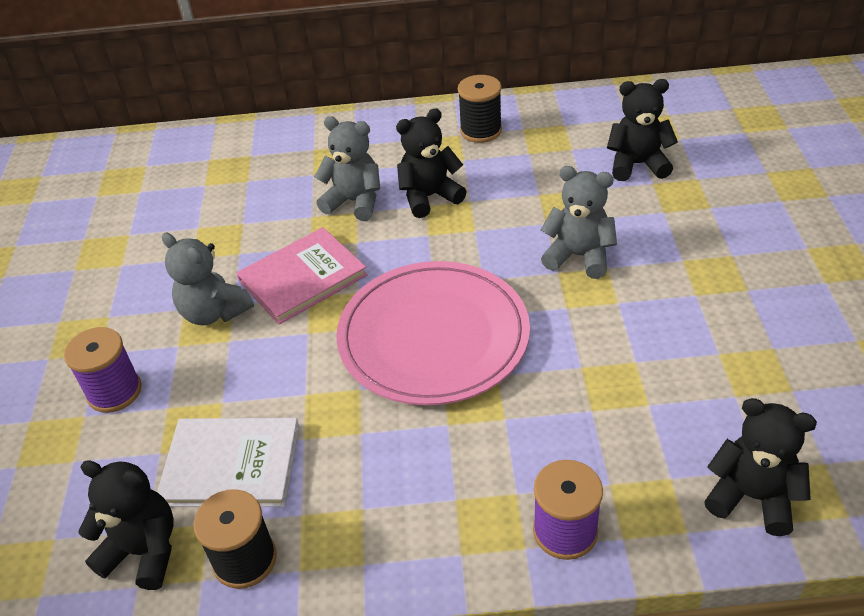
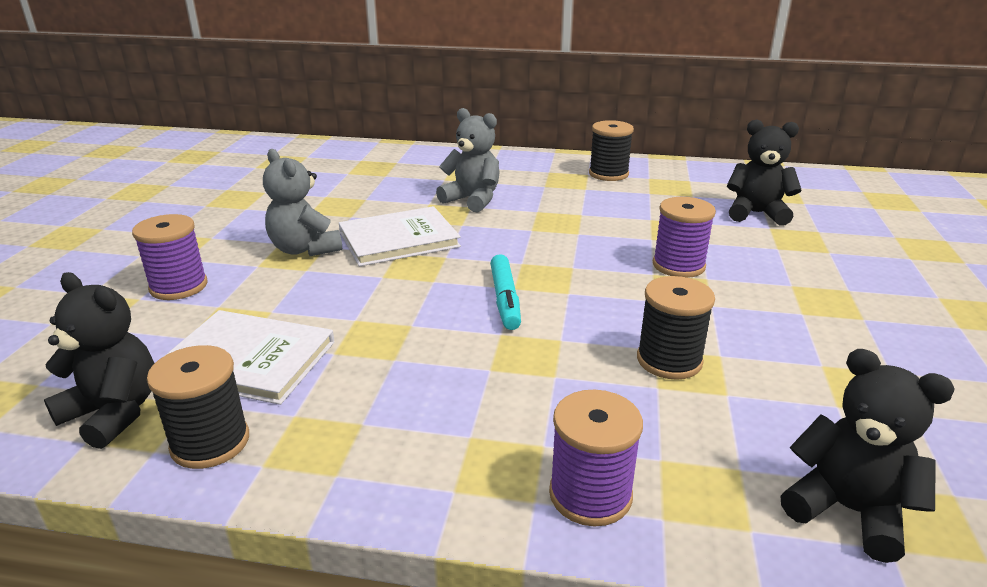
camera: 10 degrees right, 15 degrees down
pink book [236,227,368,324] -> white book [339,206,461,266]
pink plate [336,261,530,405] -> turquoise marker [490,254,521,330]
black teddy bear [396,108,467,218] -> none
grey teddy bear [541,166,617,279] -> purple spool [653,197,716,278]
none -> black spool [637,276,715,380]

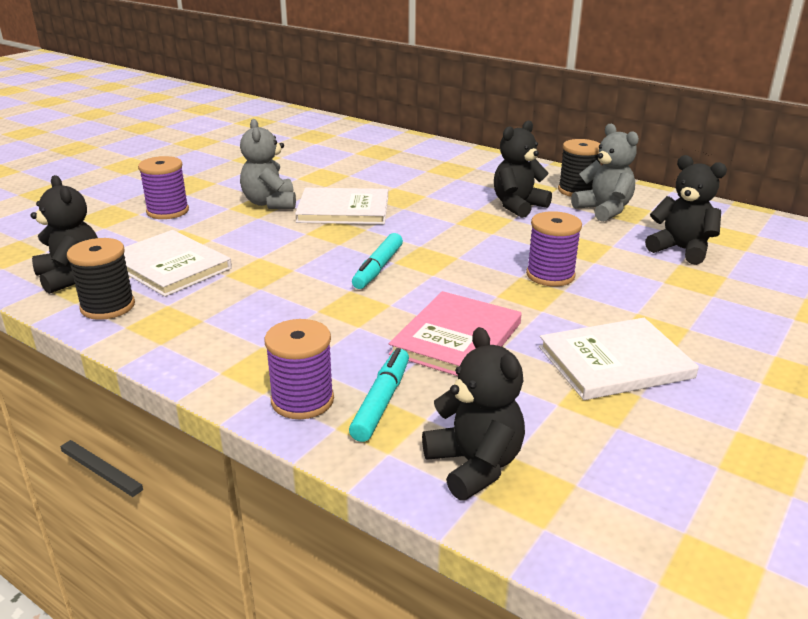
camera: 25 degrees right, 0 degrees up
grey teddy bear [436,108,500,212] -> grey teddy bear moved to [571,124,639,222]
black spool [637,276,715,380] -> pink book [389,291,522,376]
none -> turquoise marker [349,348,409,442]
none -> black teddy bear [494,120,552,218]
none -> white book [539,318,699,400]

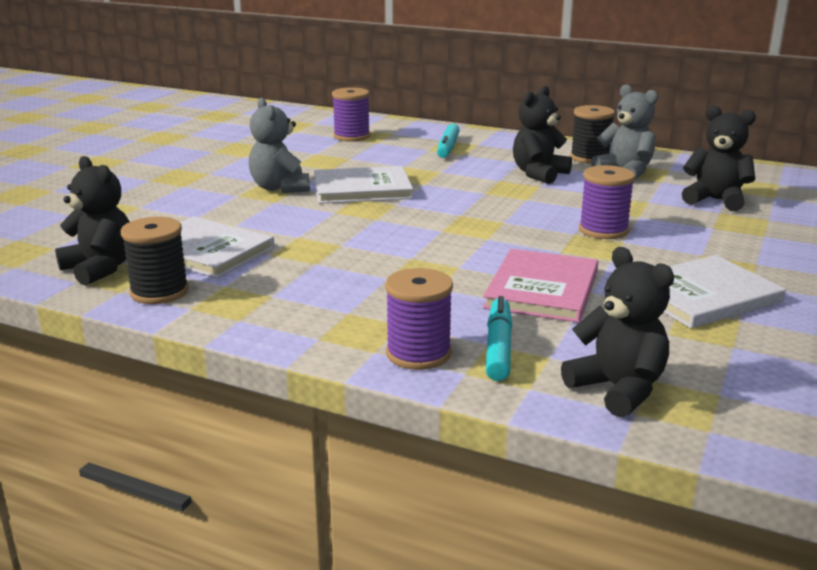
camera: 10 degrees left, 5 degrees down
purple spool [138,156,189,219] -> purple spool moved to [332,87,370,142]
turquoise marker [352,233,403,289] -> turquoise marker moved to [437,124,460,158]

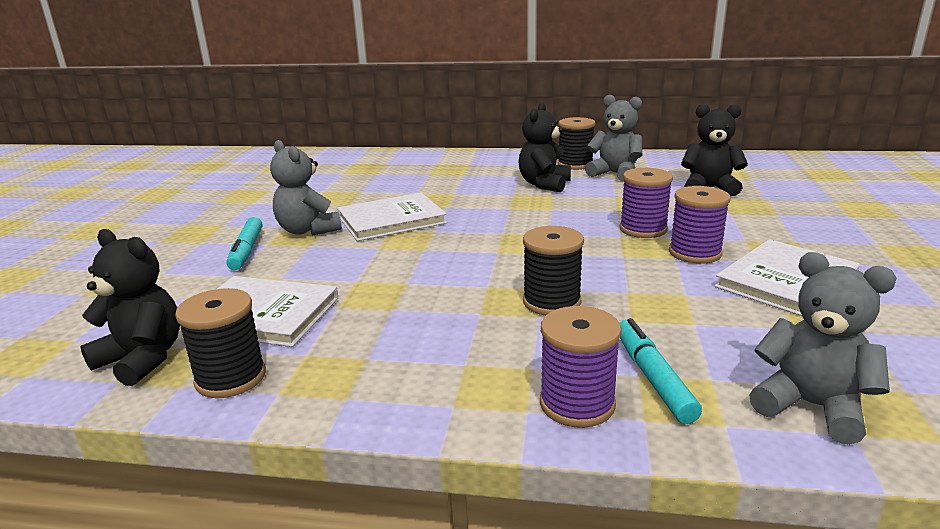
camera: 15 degrees left, 0 degrees up
purple spool [332,87,370,142] -> purple spool moved to [669,186,731,264]
turquoise marker [437,124,460,158] -> turquoise marker moved to [226,217,263,270]
pink book [483,249,598,323] -> none
black teddy bear [561,247,674,418] -> grey teddy bear [749,252,896,445]
none -> black spool [523,226,584,315]

